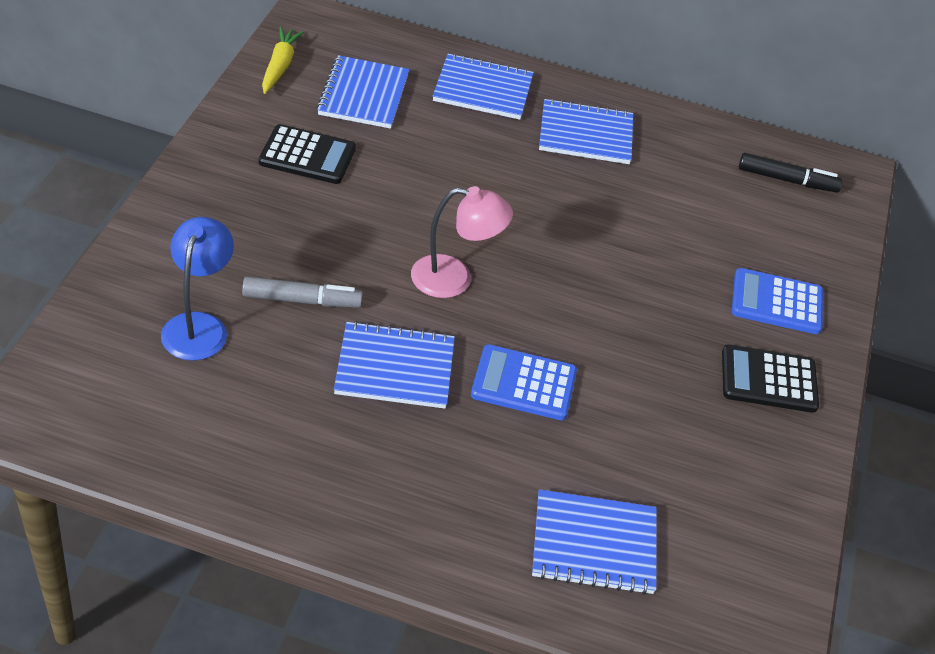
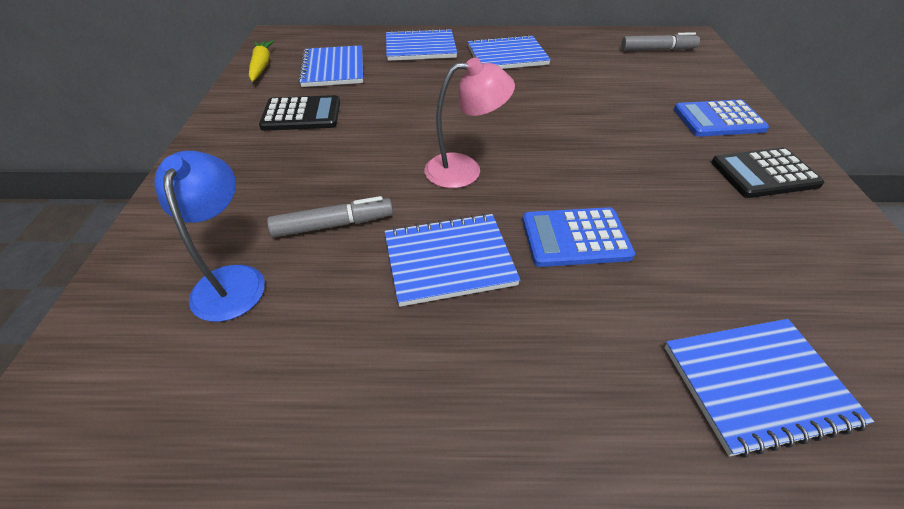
camera: 10 degrees left, 0 degrees up
black marker [739,153,843,193] -> grey marker [621,32,700,51]

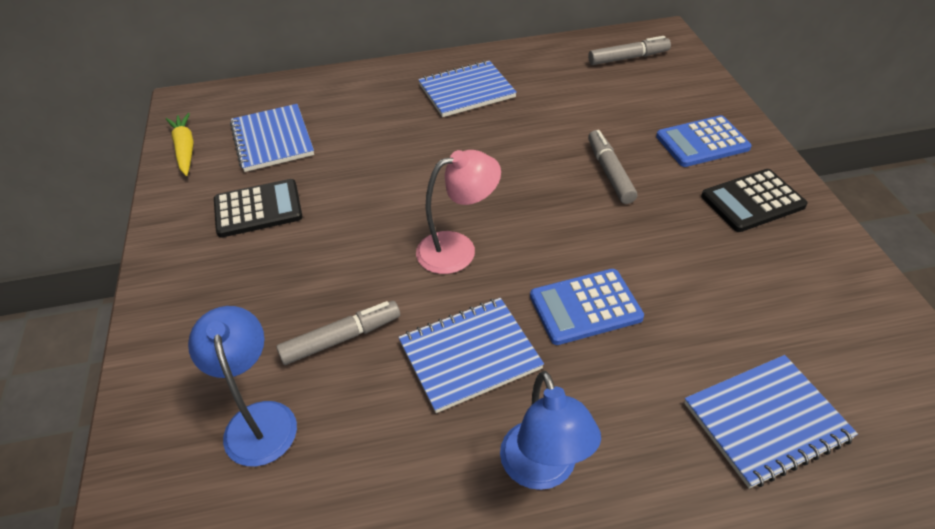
camera: 10 degrees left, 0 degrees up
blue notebook [386,28,457,61] -> none
none -> blue lamp [500,371,601,490]
none -> grey marker [588,130,637,204]

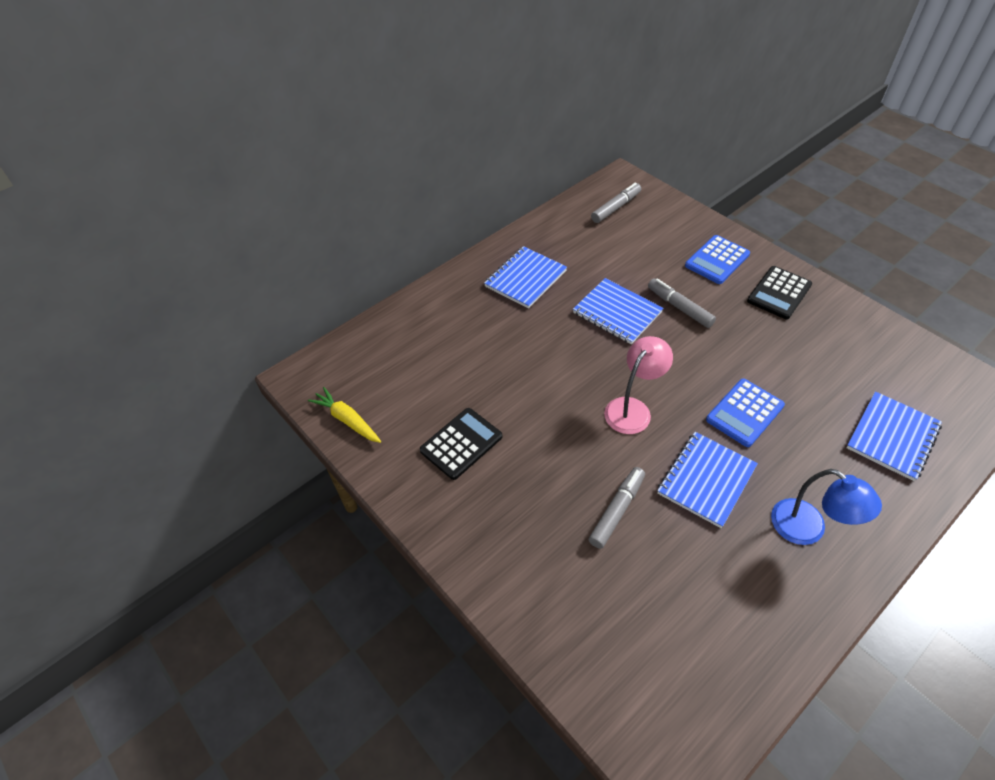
camera: 30 degrees left, 5 degrees up
blue lamp [188,306,297,467] -> none
blue notebook [230,104,314,172] -> blue notebook moved to [573,278,664,344]

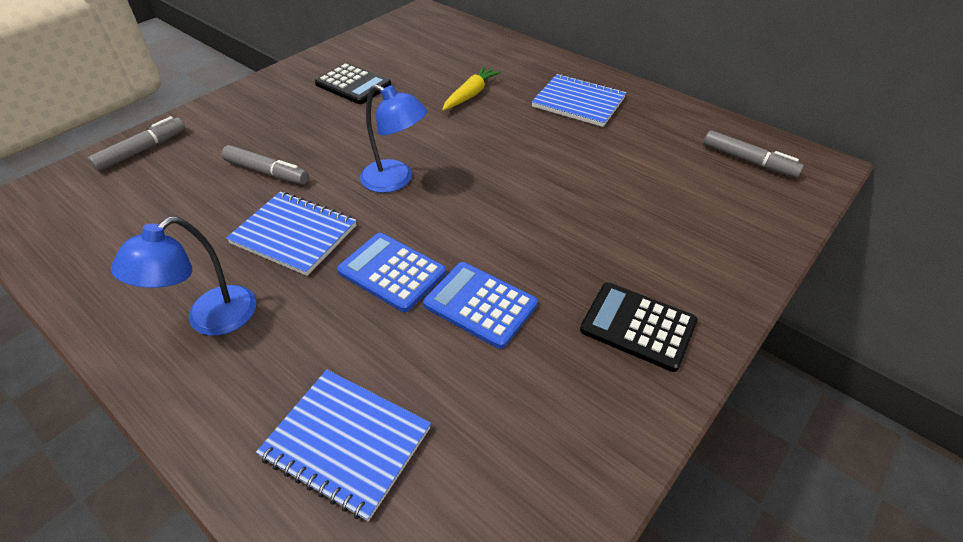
camera: 80 degrees right, 5 degrees down
yellow carrot [308,387,381,443] -> yellow carrot moved to [442,66,501,111]
blue notebook [573,278,664,344] -> none
pink lamp [604,336,673,434] -> blue lamp [360,84,427,193]
grey marker [648,279,716,328] -> grey marker moved to [88,116,185,172]
blue calculator [685,235,750,284] -> blue calculator moved to [423,262,538,349]

